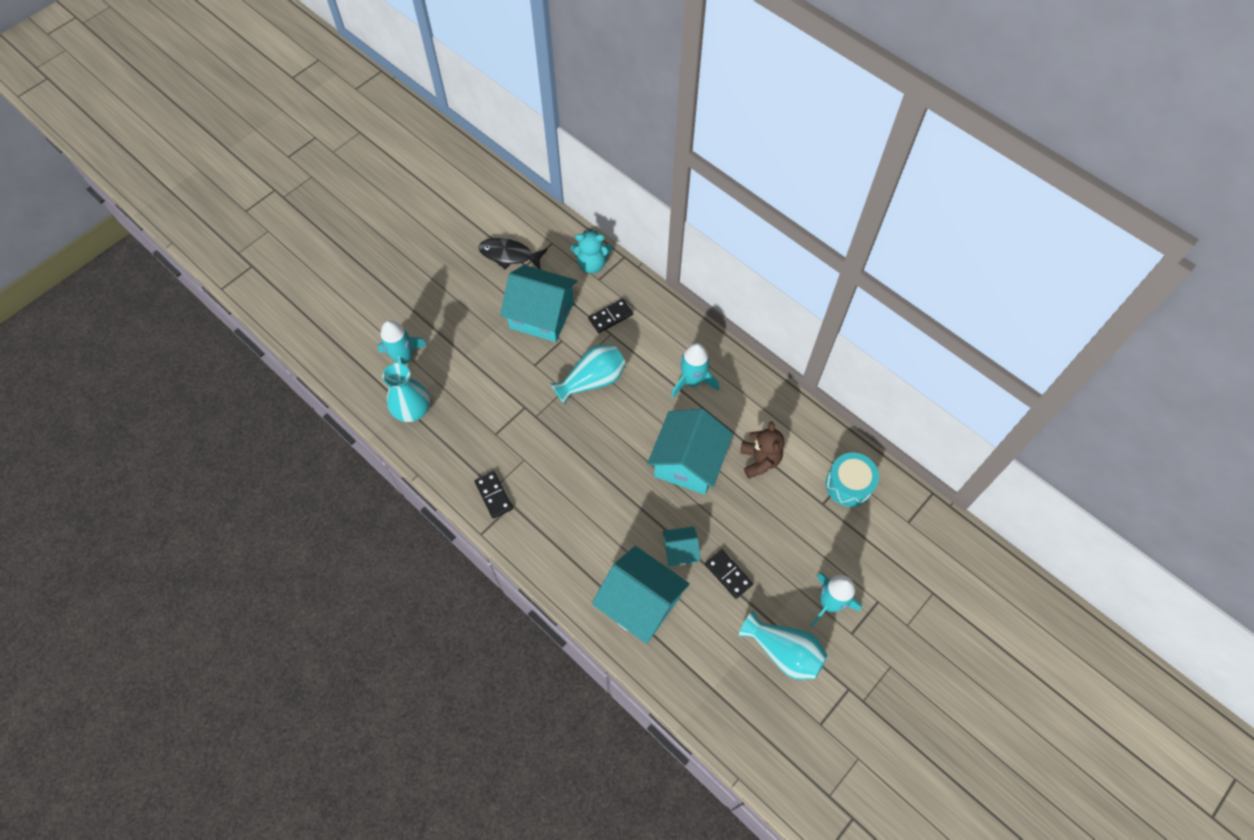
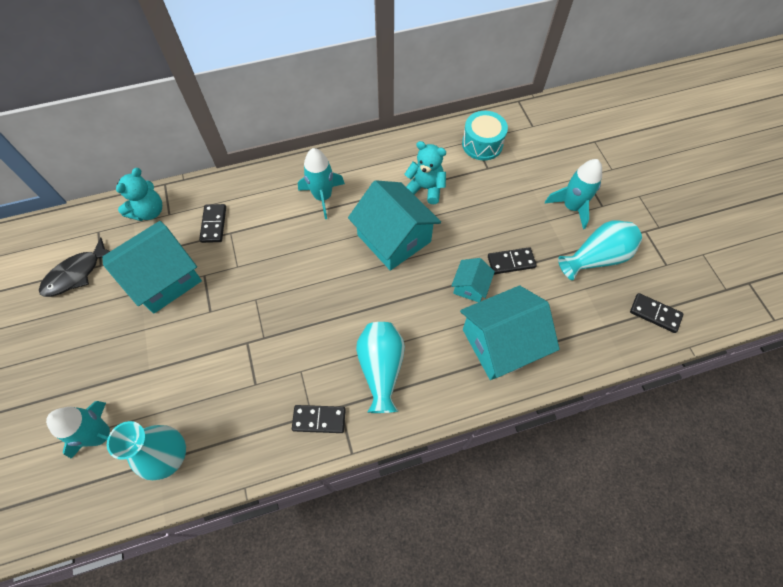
camera: 60 degrees left, 0 degrees up
turquoise vase [550,345,626,405] -> turquoise vase moved to [356,322,405,413]
brown teddy bear [741,421,784,479] -> turquoise teddy bear [404,141,446,204]
none -> black domino [630,293,684,333]

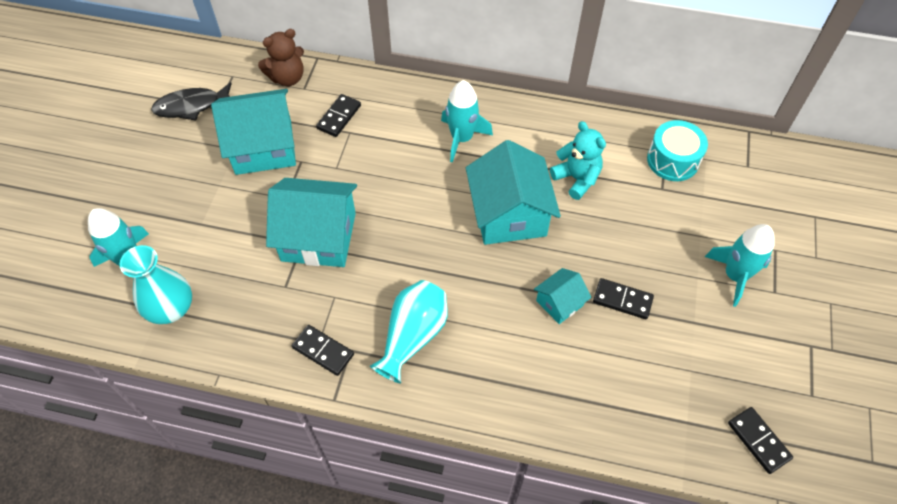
camera: 30 degrees right, 5 degrees down
turquoise teddy bear [116,168,162,221] -> brown teddy bear [258,29,304,86]
turquoise house [460,285,560,380] -> turquoise house moved to [266,178,357,267]
turquoise vase [558,220,642,280] -> none

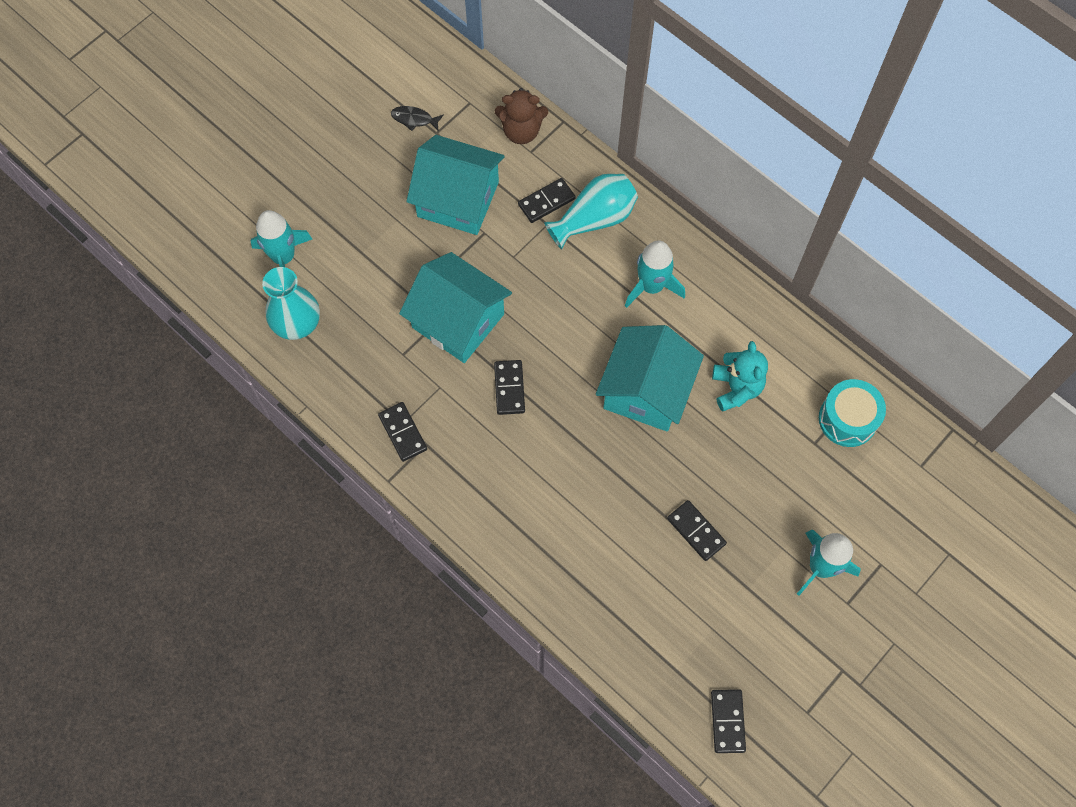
camera: 30 degrees right, 10 degrees up
black fish [151,82,232,121] -> black fish [391,106,444,131], size x0.59
turquoise vase [370,280,448,383] -> turquoise vase moved to [544,174,638,249]
turquoise house [534,268,592,324] -> none
none -> black domino [494,360,525,415]

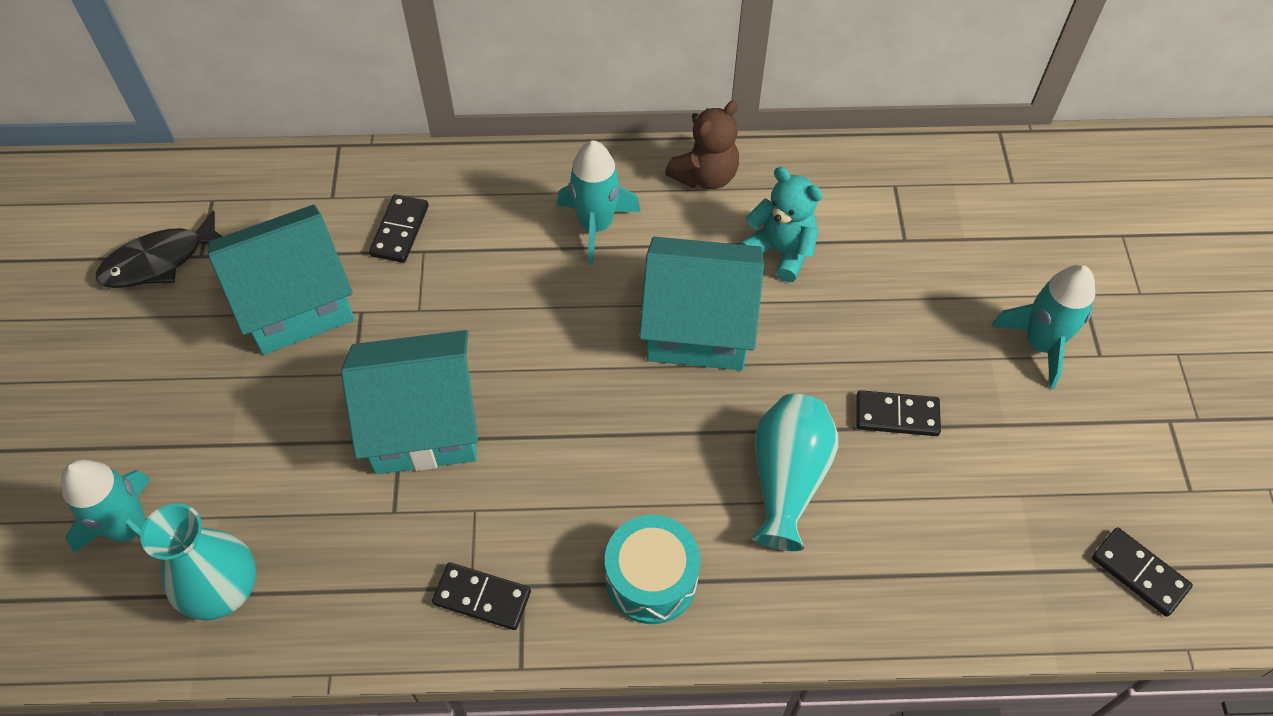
camera: 45 degrees left, 10 degrees down
black fish [391,106,444,131] -> black fish [96,210,223,288], size x1.69
black domino [494,360,525,415] -> none
brown teddy bear [495,88,548,144] -> brown teddy bear moved to [665,101,739,189]
turquoise vase [544,174,638,249] -> turquoise vase moved to [751,394,839,551]
turquoise house [596,325,704,431] -> turquoise house turned 60 degrees counterclockwise [639,237,764,370]
turquoise drum [819,379,886,447] -> turquoise drum moved to [605,515,700,624]

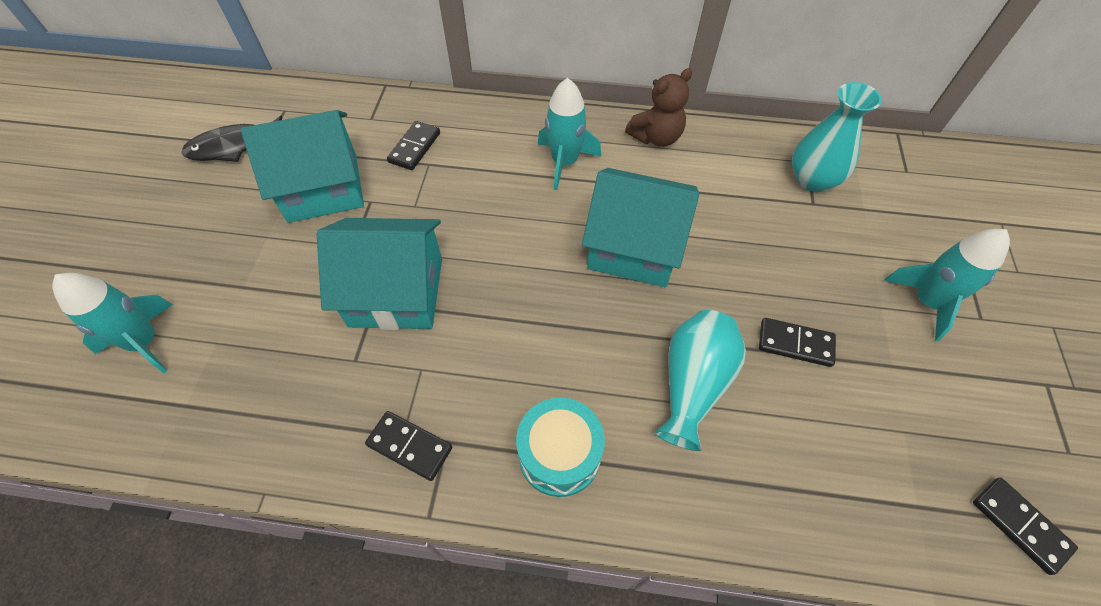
camera: 10 degrees right, 0 degrees up
turquoise vase [140,503,256,621] -> turquoise vase moved to [792,82,882,192]
turquoise teddy bear [740,167,823,282] -> none

